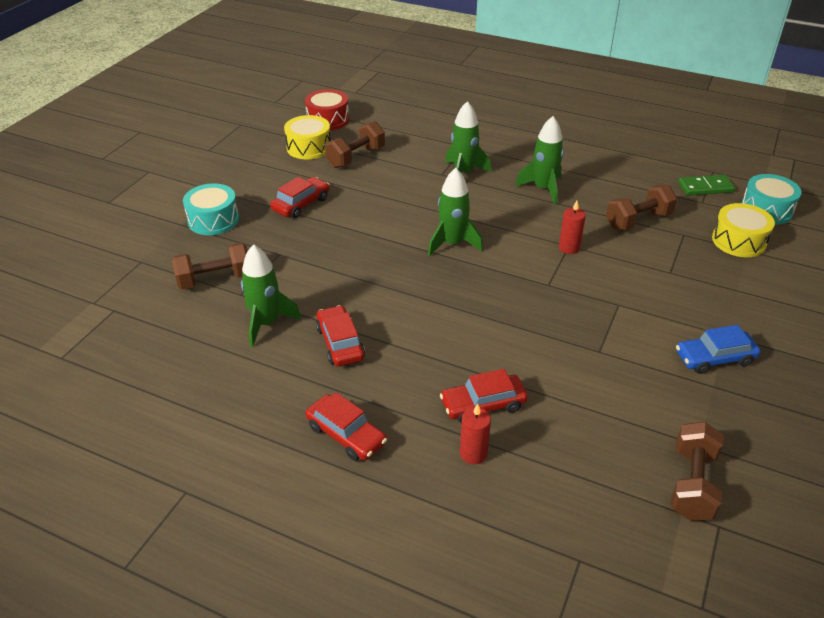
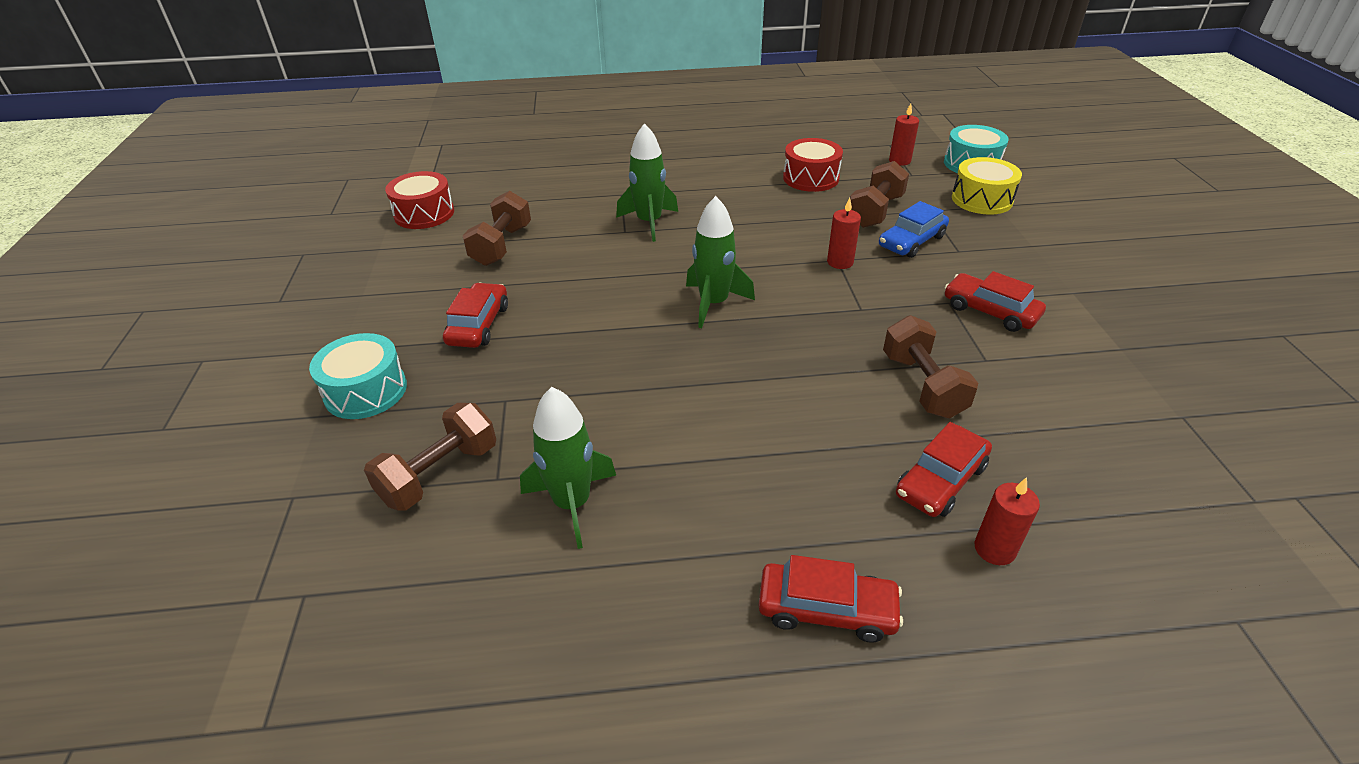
camera: 30 degrees left, 0 degrees up
yellow drum [284,115,331,159] -> none
red car [316,305,365,367] -> red car moved to [944,271,1046,332]
green rocket [515,116,564,205] -> none
brown dumbbell [671,421,723,521] -> brown dumbbell moved to [883,315,978,418]
blue car [676,325,761,374] -> blue car moved to [879,201,949,258]
green domino [678,175,735,196] -> red candle [889,103,919,165]
none -> red drum [783,138,843,192]

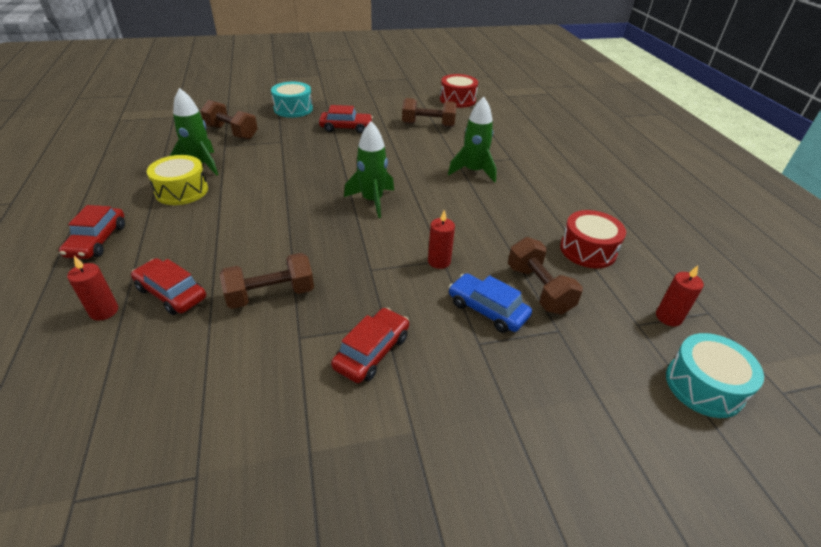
camera: 80 degrees right, 0 degrees up
brown dumbbell [850,161,909,228] -> brown dumbbell turned 45 degrees clockwise [508,237,583,315]
yellow drum [952,157,1022,215] -> yellow drum moved to [147,155,208,205]

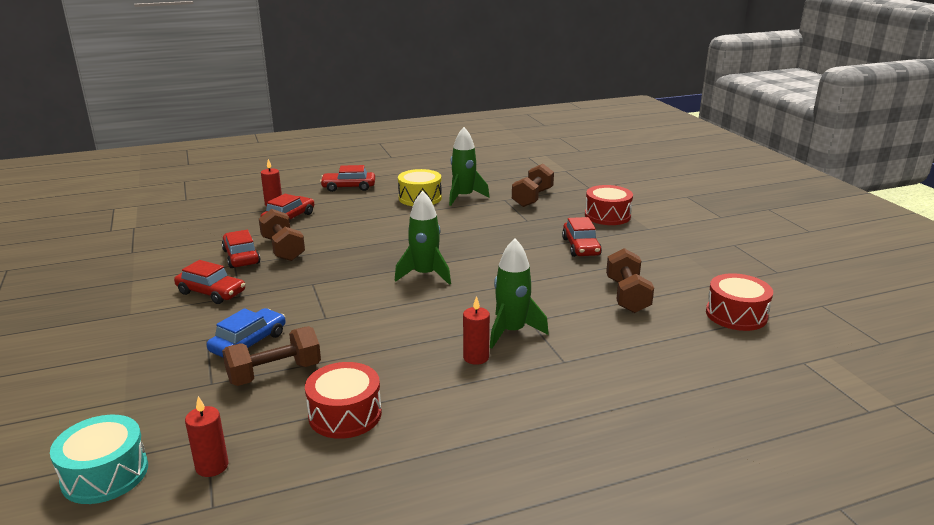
camera: 85 degrees right, 15 degrees down
turquoise drum [271,82,313,118] -> red drum [585,185,633,225]
red candle [428,210,455,269] -> red candle moved to [463,296,490,365]
none -> red car [222,229,261,268]

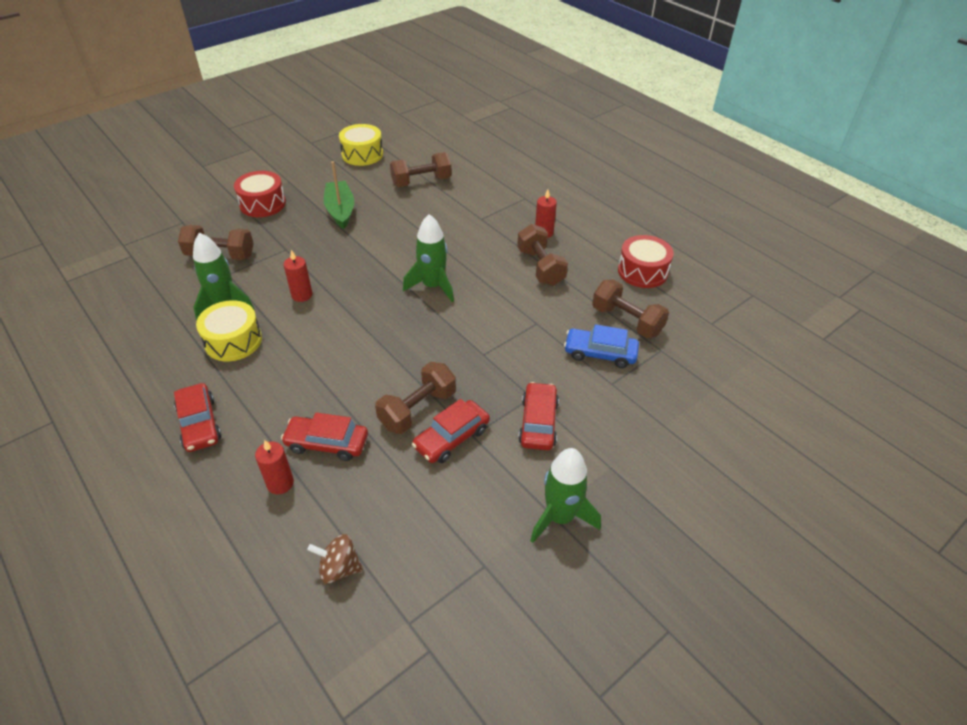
camera: 110 degrees left, 20 degrees up
turquoise drum [50,415,148,504] -> none
red candle [185,396,228,477] -> red candle moved to [284,250,312,302]
green rocket [490,238,549,348] -> green rocket moved to [530,448,601,543]
red car [562,217,602,257] -> green boat [324,161,354,229]
red drum [706,273,773,331] -> none
none -> brown spinning top [307,534,363,584]
none -> yellow drum [339,124,383,166]
none -> brown dumbbell [517,224,568,286]

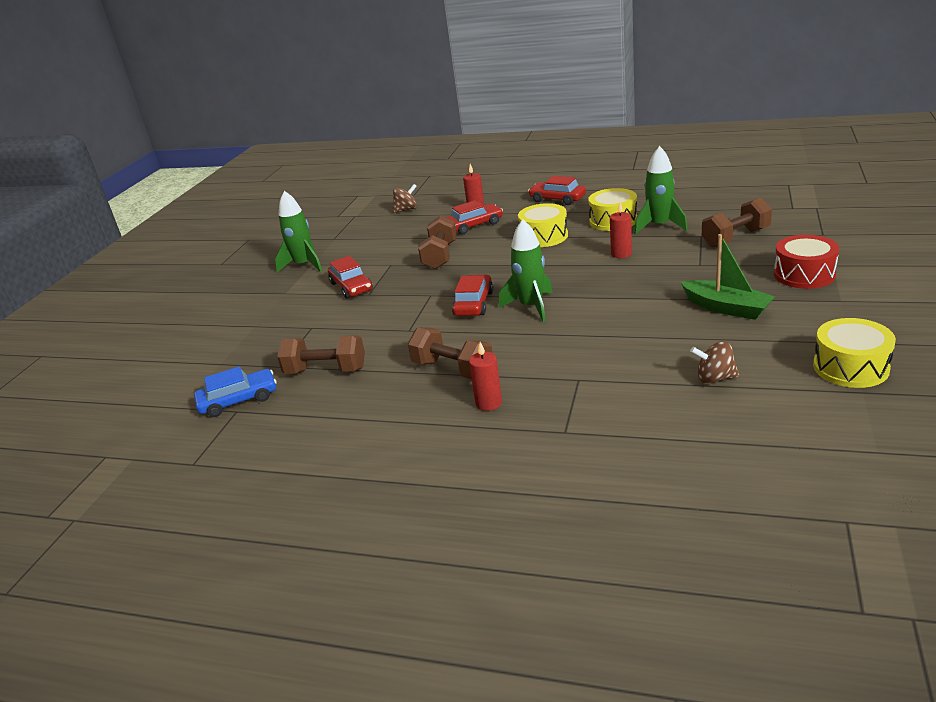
camera: 150 degrees right, 15 degrees down
brown dumbbell [390,152,451,187] -> brown spinning top [690,341,739,384]
red car [412,399,490,463] -> red car moved to [452,275,493,316]
blue car [564,324,639,368] -> blue car moved to [194,366,277,417]
red drum [618,235,674,288] -> none
none -> yellow drum [518,203,568,247]

